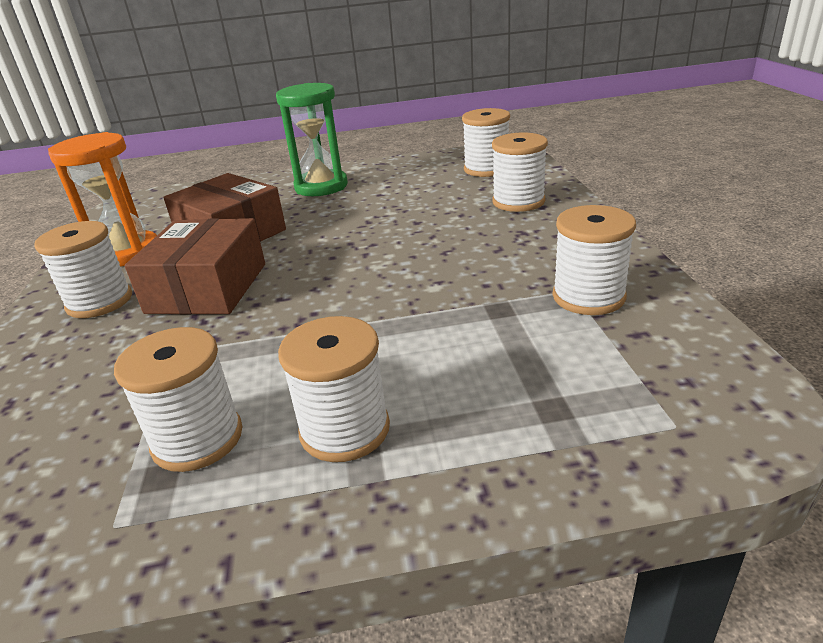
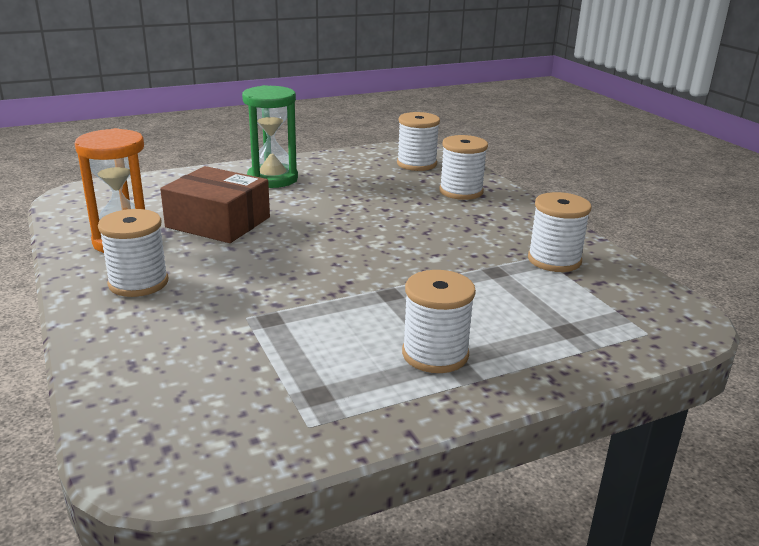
camera: 20 degrees left, 5 degrees down
white spool [114,327,242,472] -> none
brown box [125,218,265,315] -> none

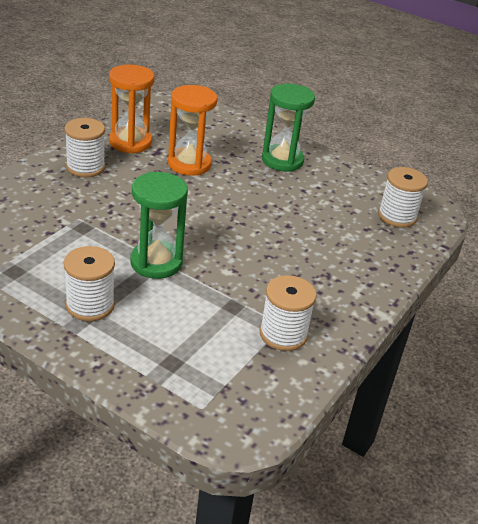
camera: 55 degrees right, 10 degrees up
brown box [160,166,270,243] -> orange hourglass [168,85,218,176]
white spool [439,135,488,200] -> none
none -> green hourglass [130,172,188,279]

